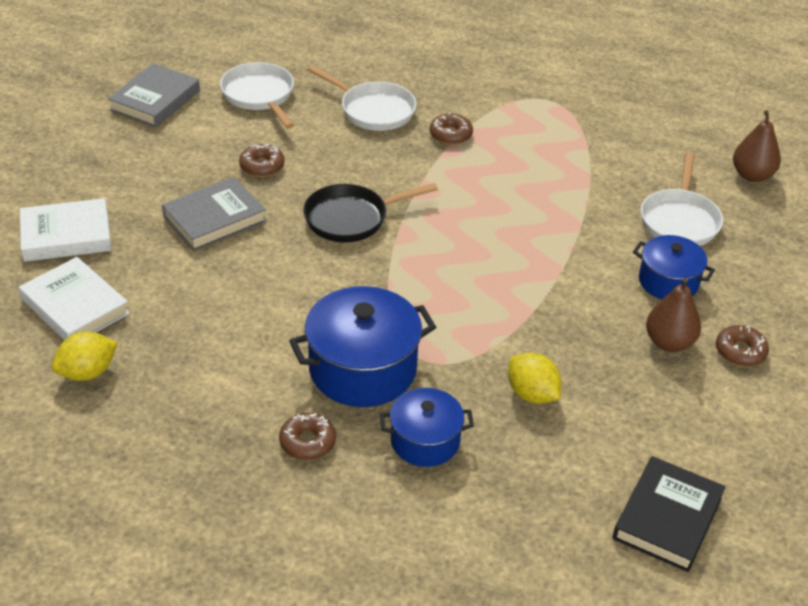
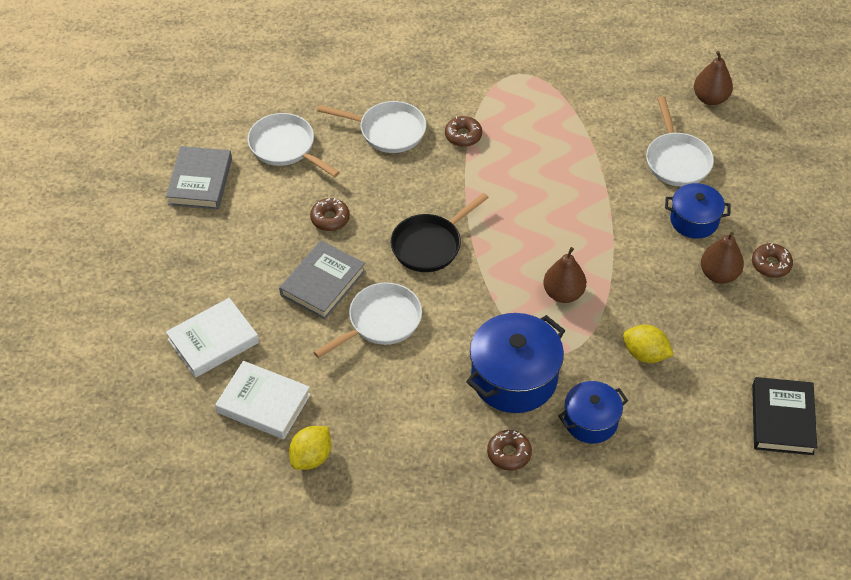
camera: 20 degrees left, 10 degrees up
none -> white pan [314,282,422,358]
none -> brown pear [543,247,586,303]

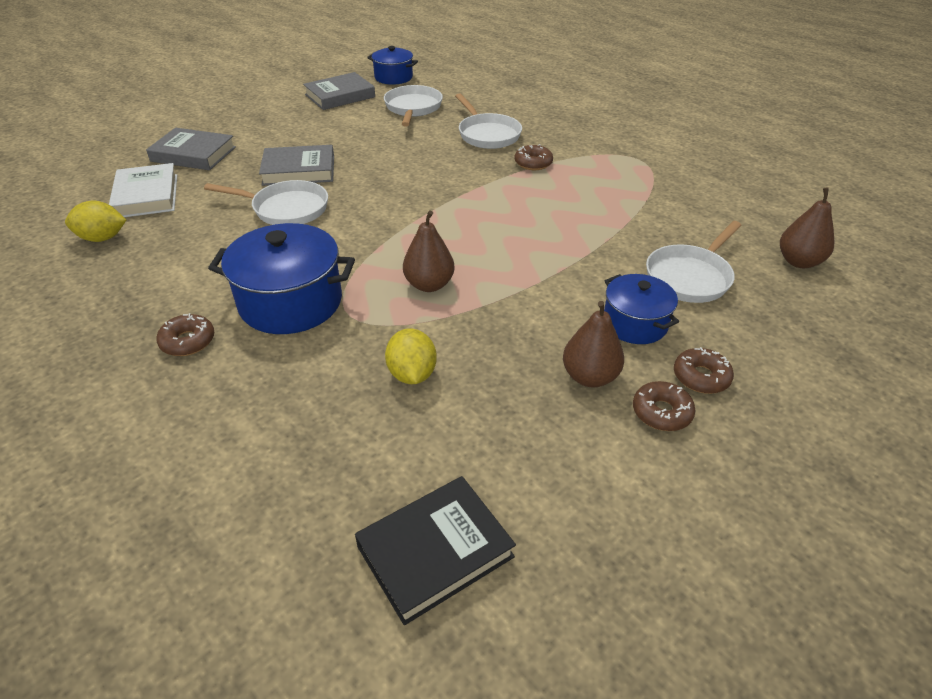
camera: 50 degrees right, 10 degrees down
white book [166,298,259,378] -> grey book [146,128,236,170]
brown donut [310,198,350,231] -> brown donut moved to [674,347,734,394]
black pan [390,193,489,272] -> none
blue pot [558,381,628,444] -> blue pot moved to [367,46,418,85]

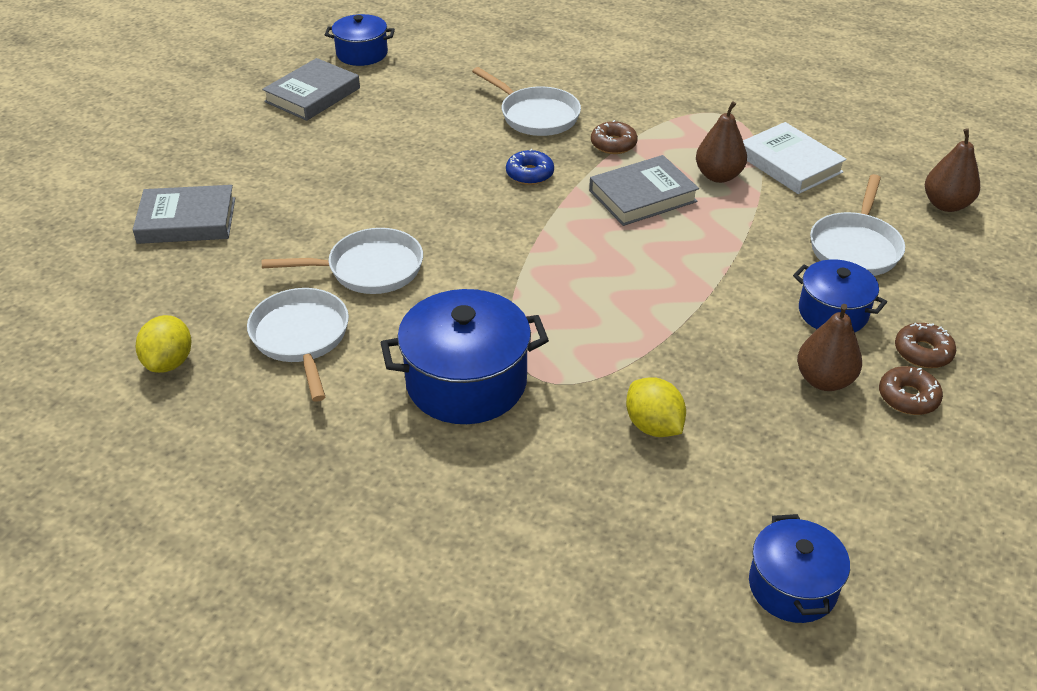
camera: 20 degrees left, 0 degrees up
yellow lemon [65,201,126,242] -> yellow lemon turned 60 degrees counterclockwise [136,315,191,373]
white book [109,163,177,217] -> white book moved to [743,122,847,194]
brown donut [156,313,214,356] -> none
grey book [259,145,334,186] -> grey book moved to [589,155,699,226]
black book [355,476,516,625] -> blue pot [749,514,850,623]
white pan [384,85,443,126] -> white pan moved to [247,288,349,402]
brown pear [403,211,455,292] -> brown pear moved to [696,101,747,183]
none -> blue donut [506,149,554,185]

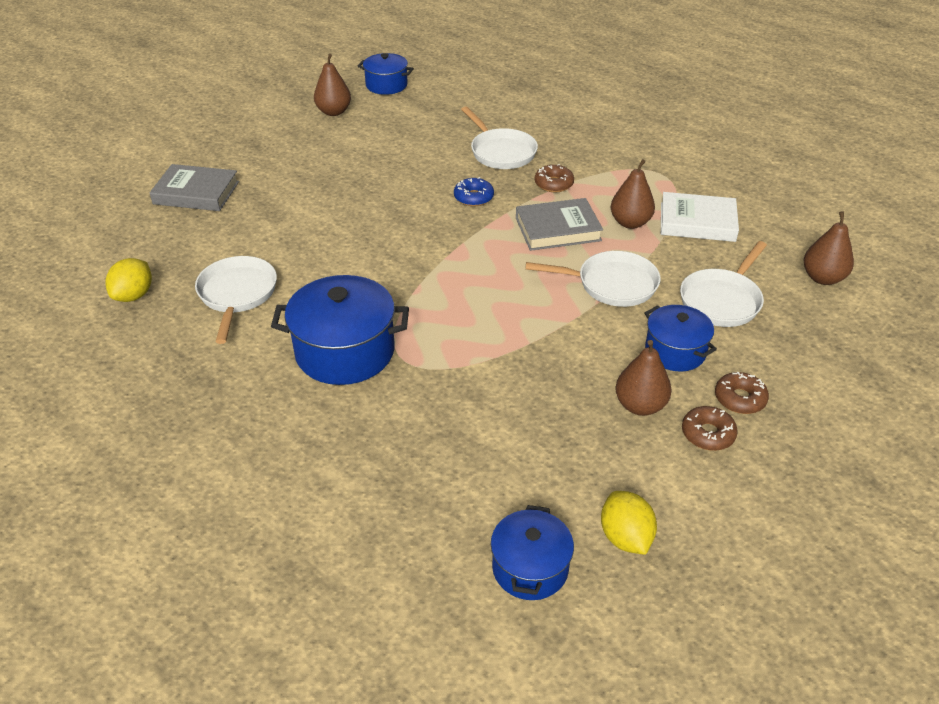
camera: 15 degrees right, 0 degrees up
grey book [262,58,360,121] -> brown pear [314,54,351,116]
white pan [262,228,423,294] -> white pan moved to [525,251,661,307]
yellow lemon [626,377,686,437] -> yellow lemon moved to [601,491,657,555]
white book [743,122,847,194] -> white book turned 60 degrees counterclockwise [661,192,739,242]

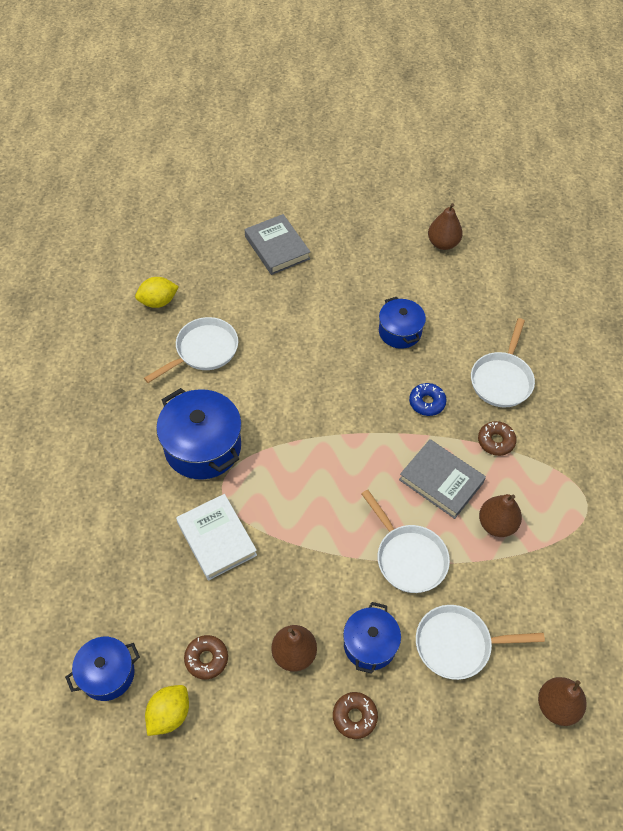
camera: 50 degrees right, 15 degrees up
blue pot [358,53,414,95] -> blue pot moved to [379,297,426,349]
white book [661,192,739,242] -> white book moved to [176,494,257,580]
brown donut [682,406,738,451] -> brown donut moved to [184,635,228,680]

